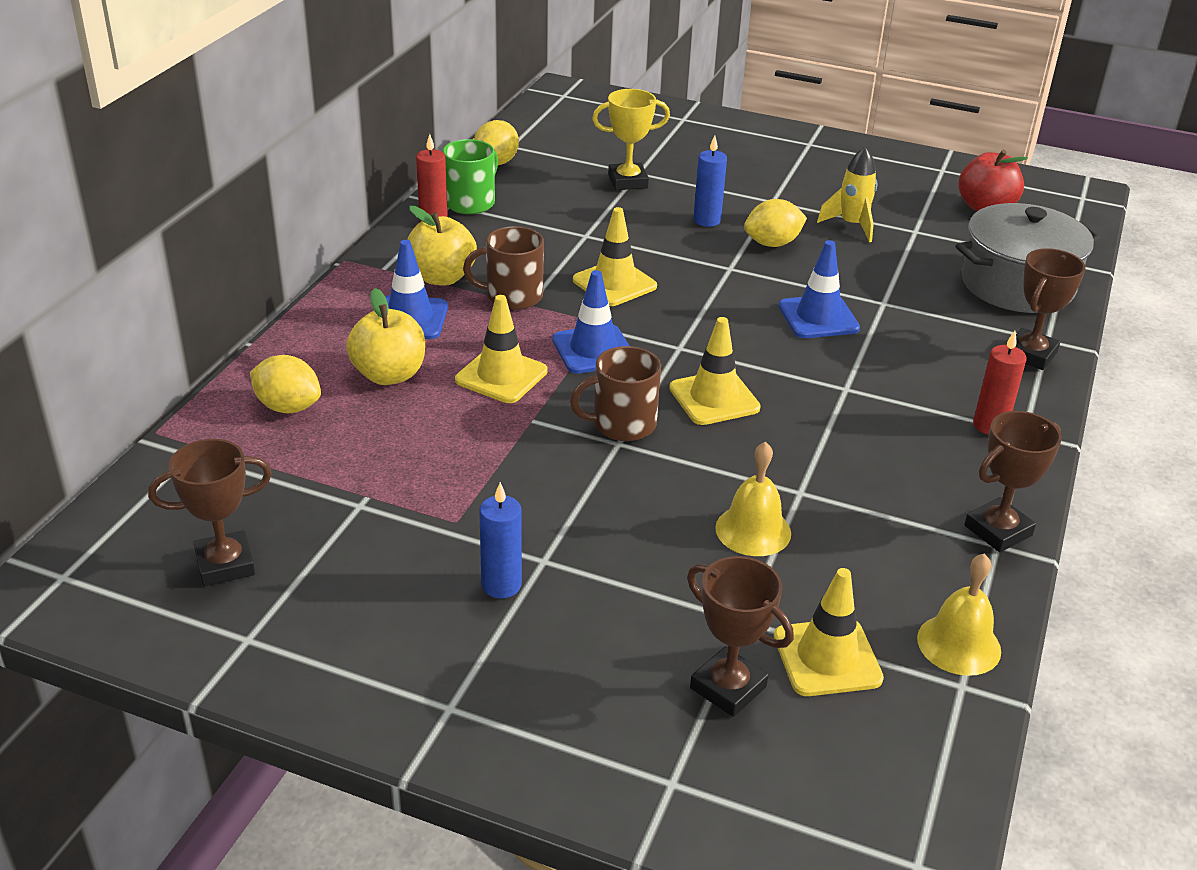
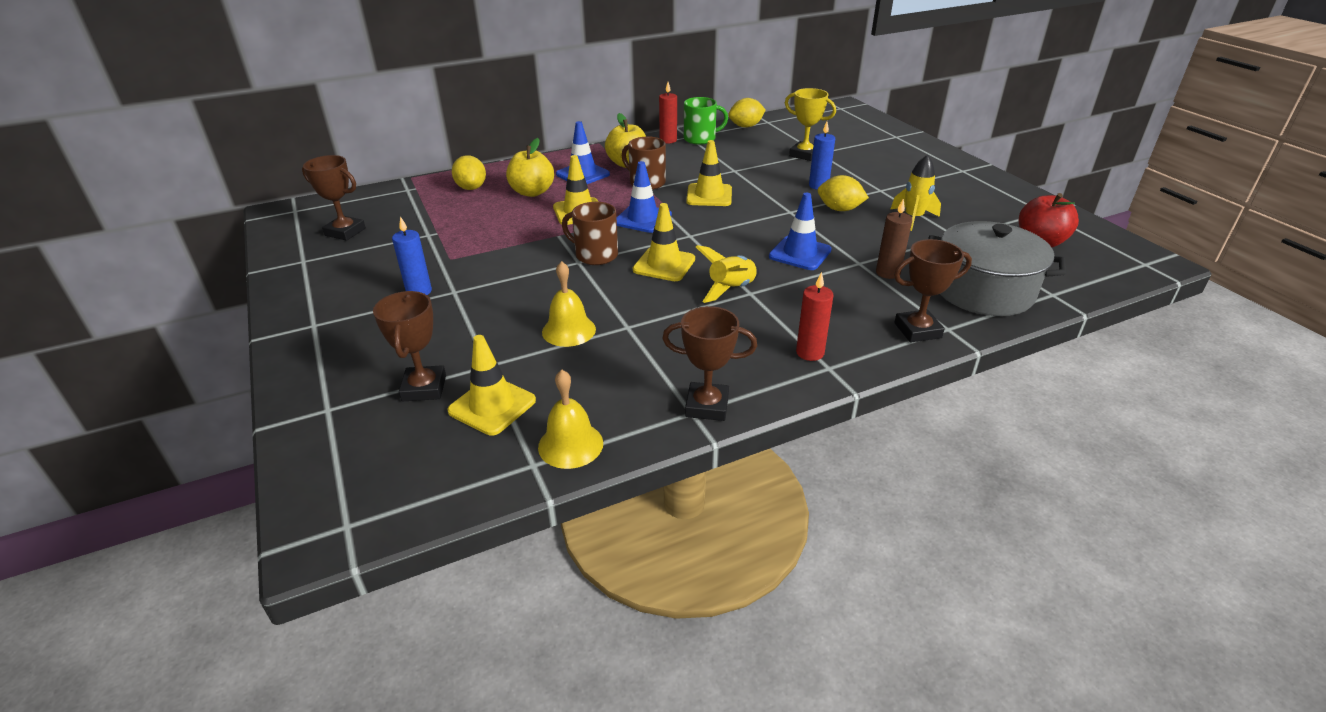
camera: 45 degrees right, 0 degrees up
none -> yellow rocket [696,245,759,303]
none -> brown candle [876,199,912,279]

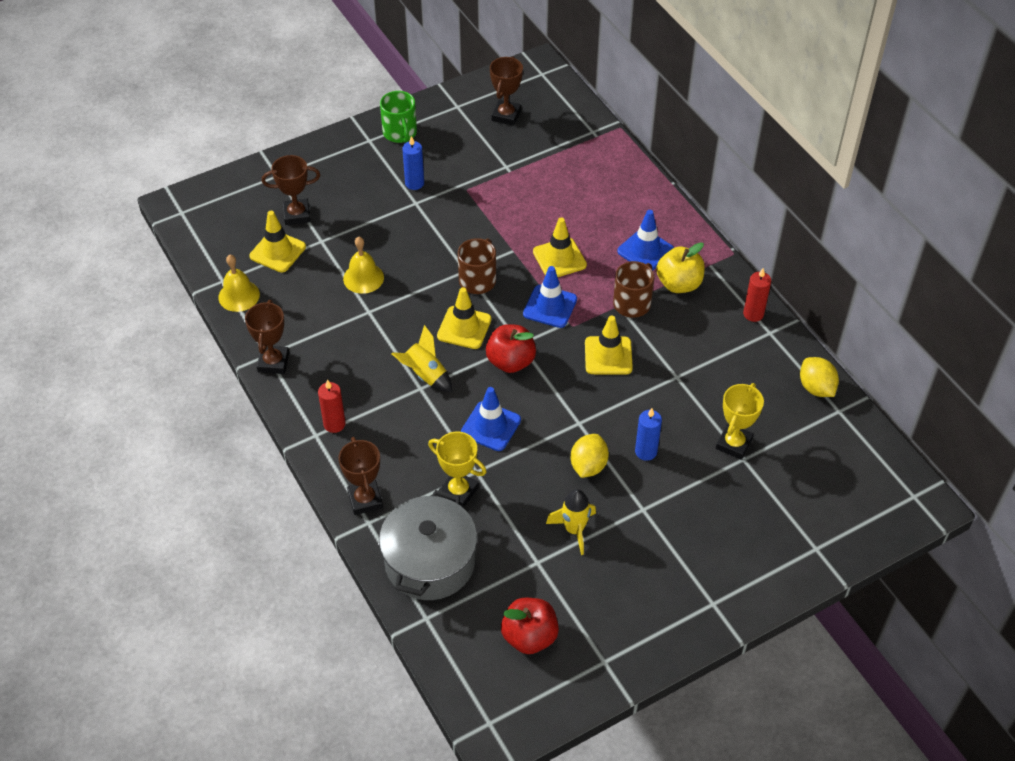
camera: 85 degrees right, 15 degrees up
yellow lemon [452,155,486,190] -> none
yellow apple [506,138,554,197] -> none
green mug [684,97,728,145] -> green mug moved to [380,91,417,143]
brown candle [876,199,912,279] -> yellow trophy [428,432,487,508]
none -> red apple [486,324,536,373]

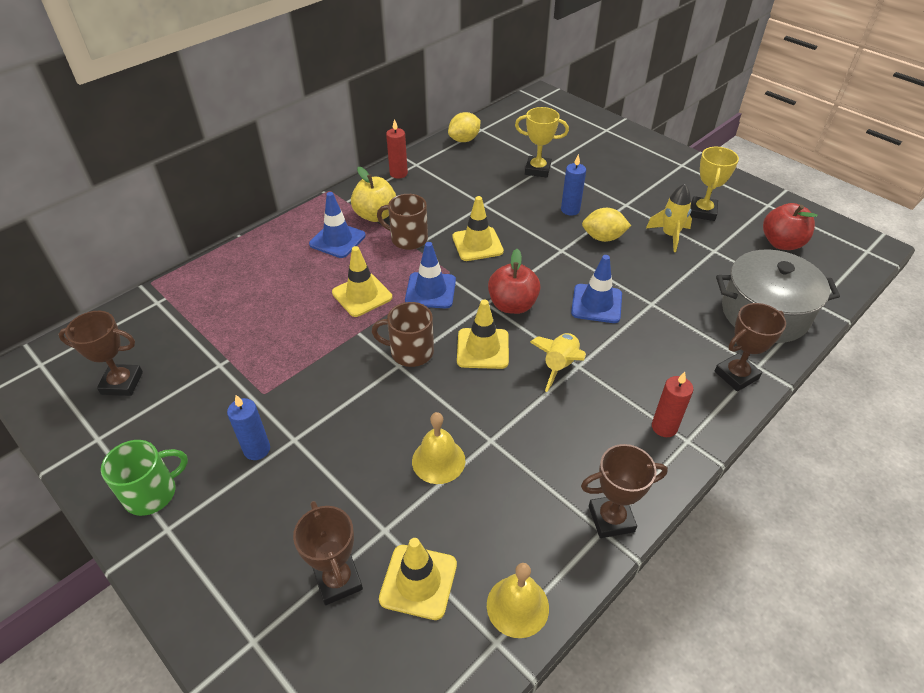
camera: 105 degrees left, 5 degrees down
yellow trophy [428,432,487,508] -> yellow trophy moved to [690,147,739,221]

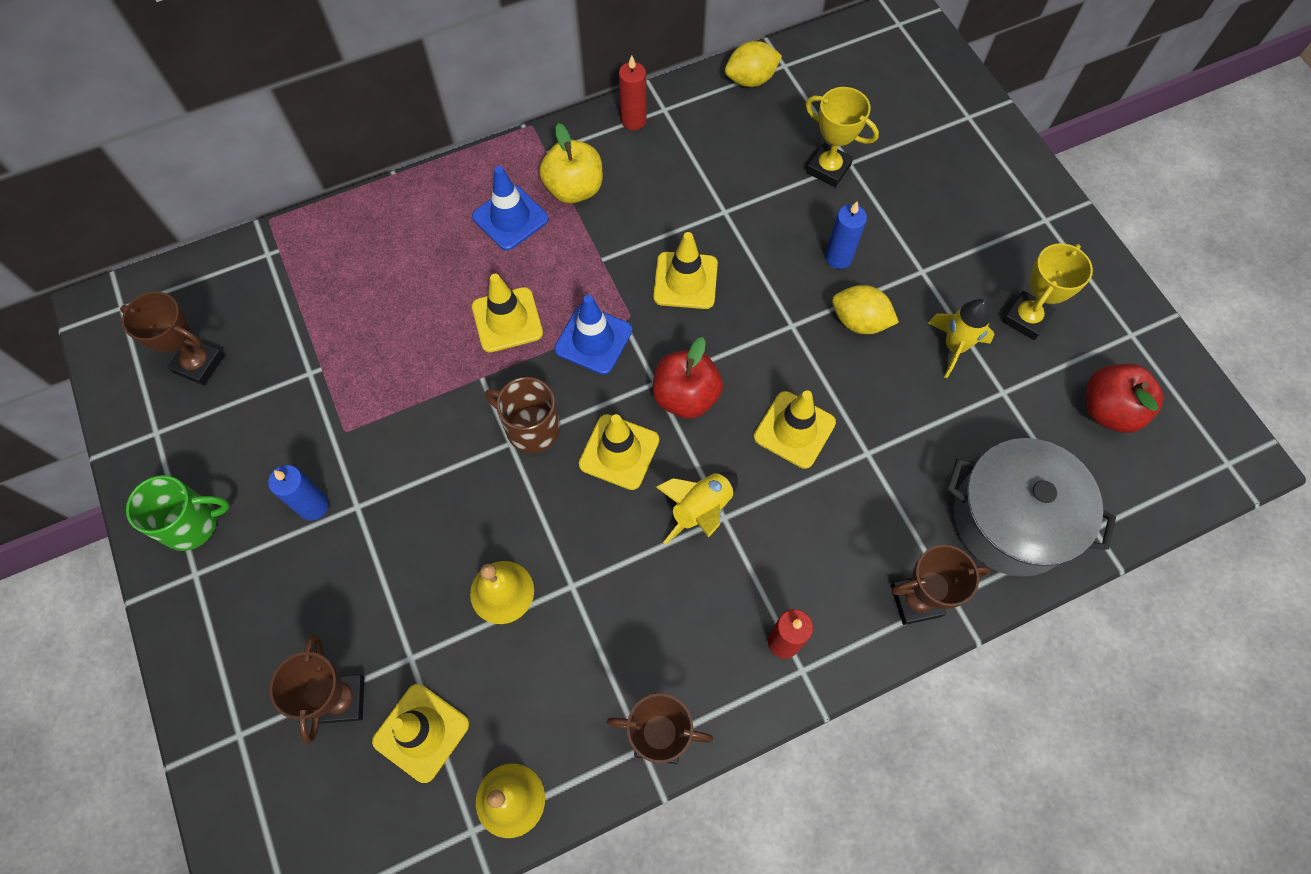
camera: 20 degrees right, 20 degrees up
brown mug [377,194,428,250] -> none
blue traffic cone [571,255,622,323] -> yellow traffic cone [754,391,836,469]

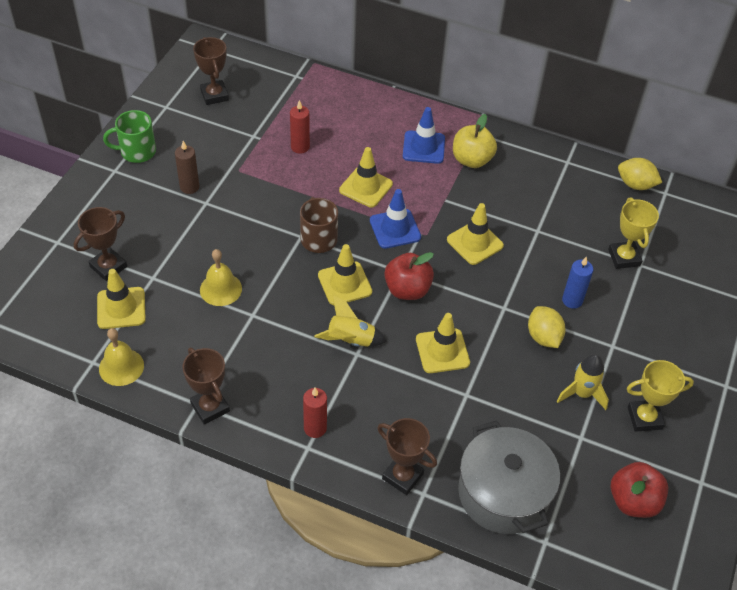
camera: 45 degrees right, 15 degrees down
green mug [126,475,230,551] -> green mug turned 135 degrees clockwise [103,110,156,163]
blue candle [268,465,329,521] -> brown candle [175,141,199,194]
red candle [619,55,647,130] -> red candle moved to [290,100,310,154]

